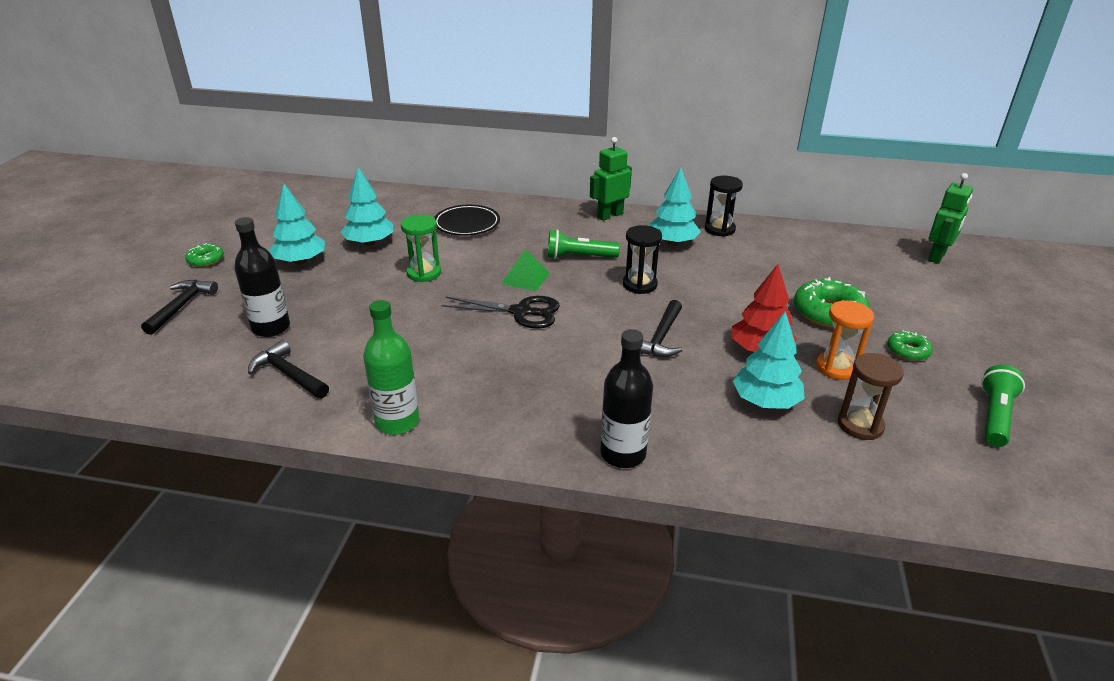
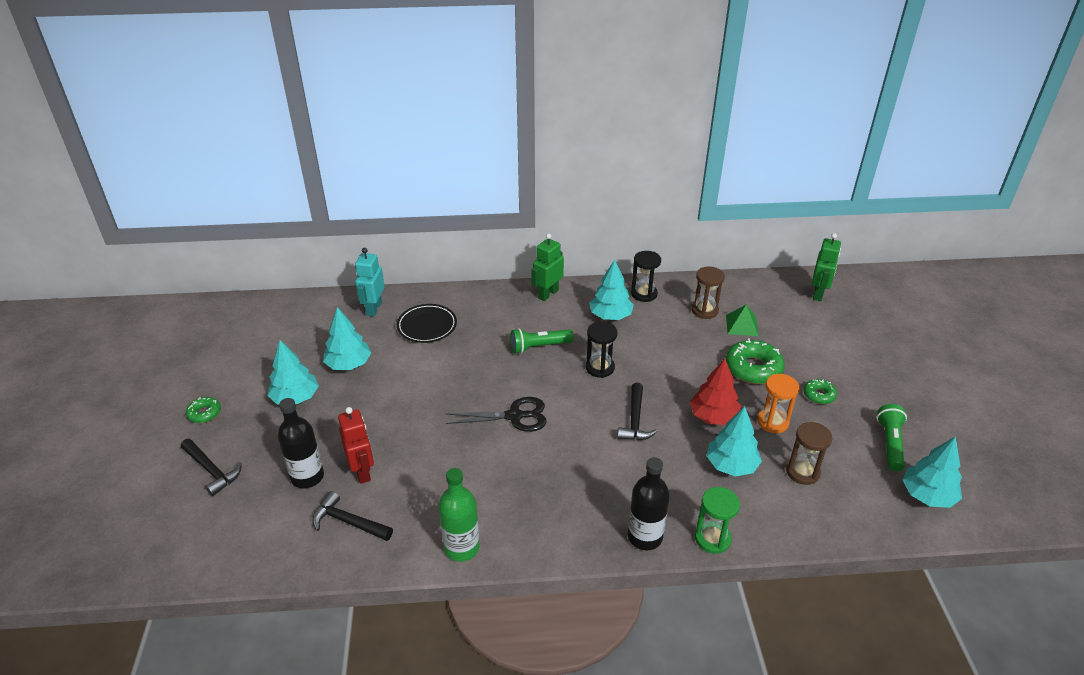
camera: 15 degrees left, 5 degrees up
black hammer [141,279,218,335] -> black hammer turned 135 degrees clockwise [181,439,242,496]
green hourglass [401,215,441,282] -> green hourglass moved to [695,487,740,554]
green pyramid [501,249,550,291] -> green pyramid moved to [726,305,759,336]
none -> red robot [338,407,374,484]
none -> turquoise robot [355,248,385,317]
none -> brown hourglass [691,267,725,319]
none -> turquoise tree [902,436,962,508]

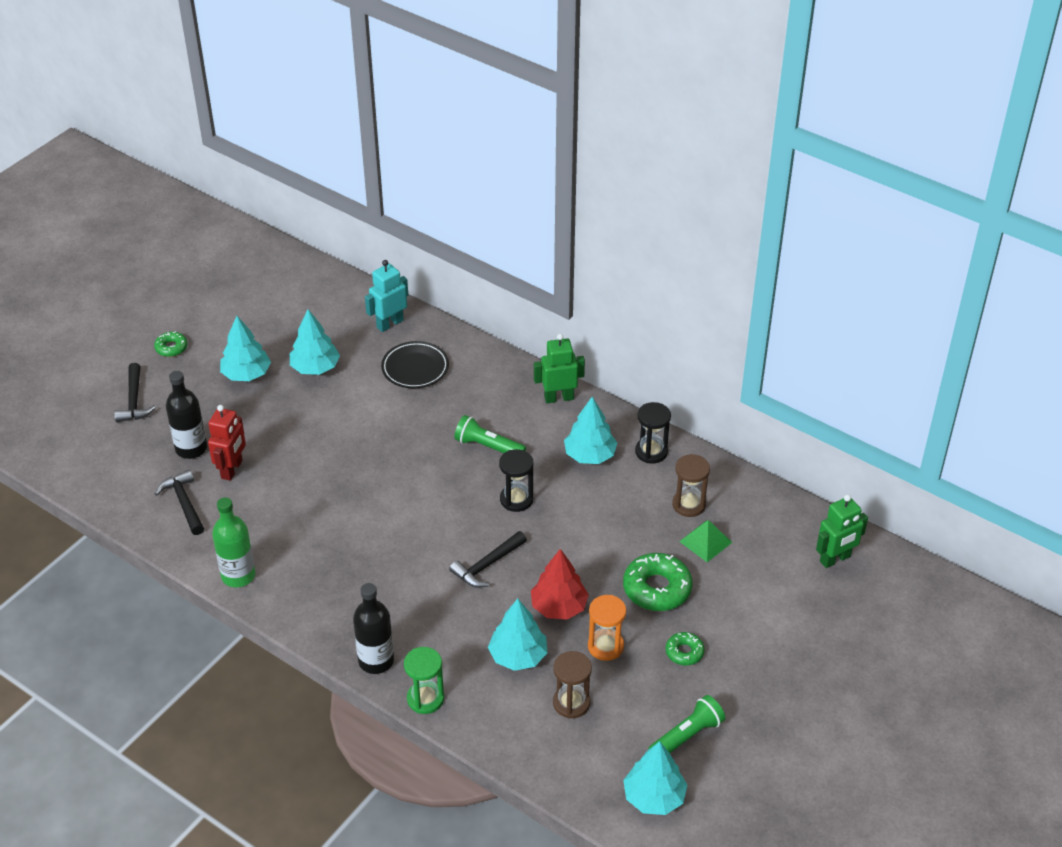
camera: 40 degrees right, 5 degrees up
black scissors [446,397,547,432] -> none

